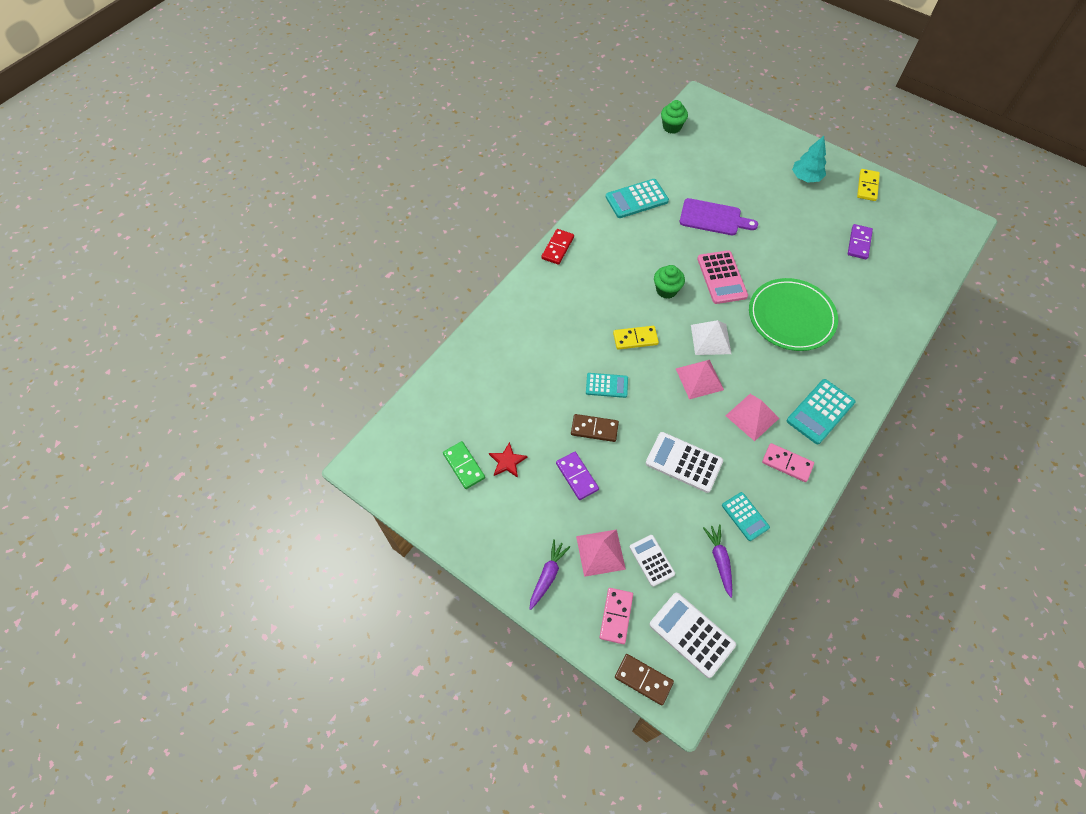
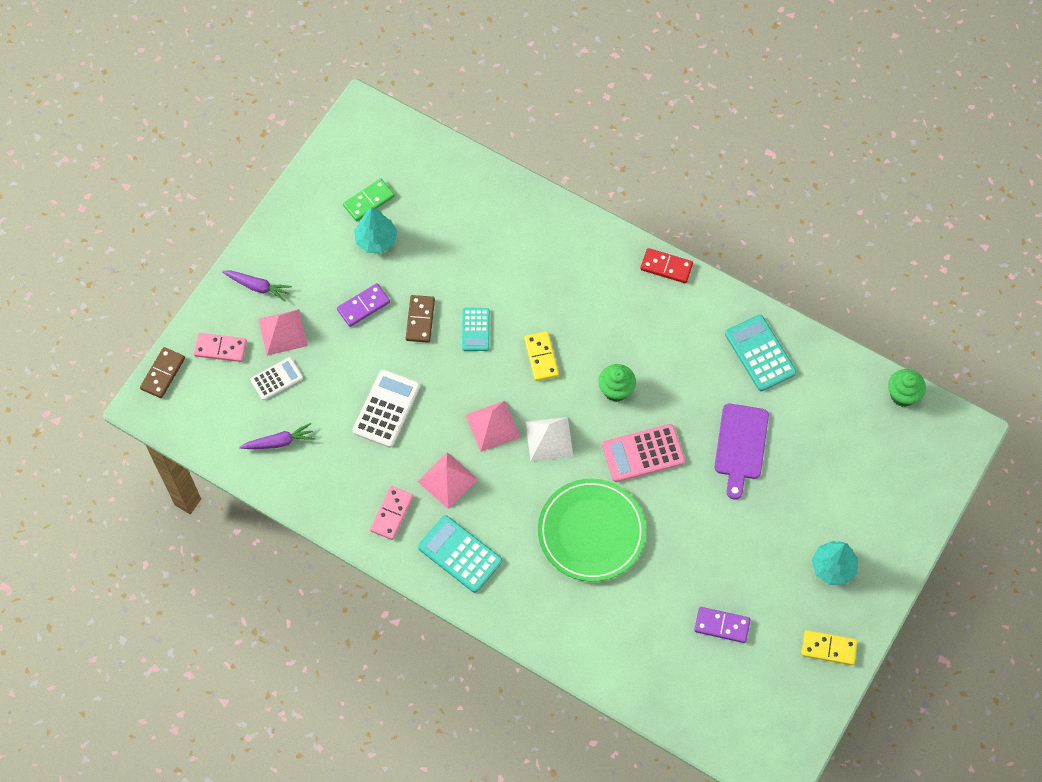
camera: 85 degrees right, 5 degrees up
red star [489,442,527,478] -> turquoise tree [354,207,398,253]
white calculator [649,593,736,678] -> none
turquoise calculator [722,492,770,541] -> none

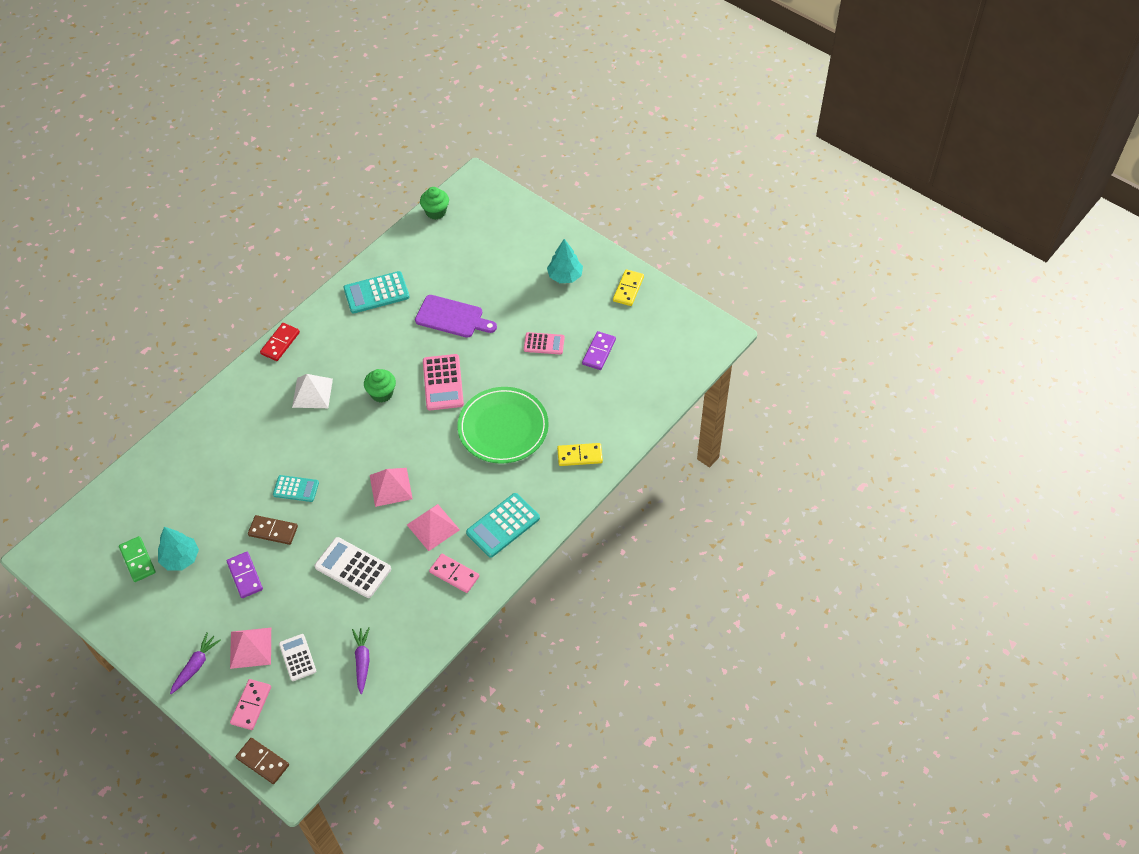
camera: 80 degrees left, 10 degrees down
yellow domino [524,331,559,381] -> yellow domino moved to [557,443,603,466]
white pyramid [526,417,573,461] -> white pyramid moved to [292,374,333,408]
none -> pink calculator [524,332,565,355]

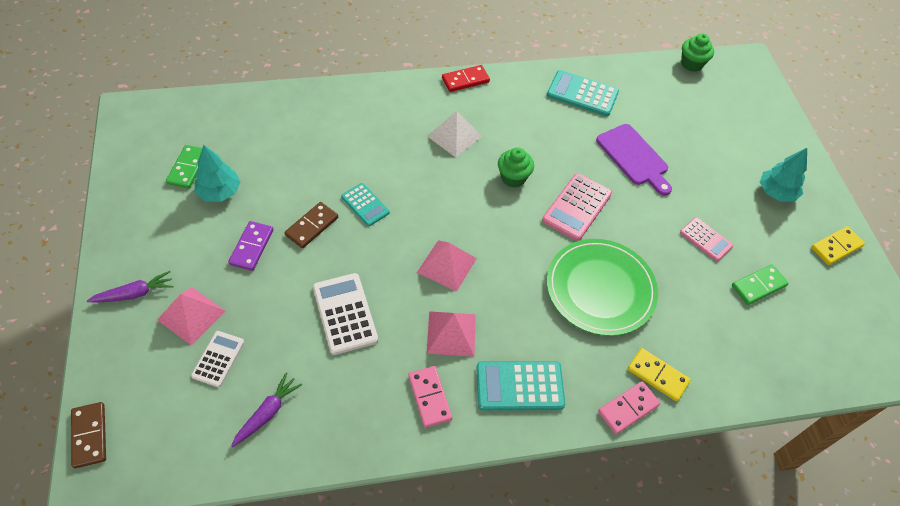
camera: 35 degrees right, 0 degrees up
pink domino [230,679,271,730] -> pink domino moved to [598,381,660,434]
brown domino [248,515,298,545] -> brown domino turned 75 degrees clockwise [285,202,338,248]
purple domino [582,331,616,370] -> green domino [732,264,789,305]

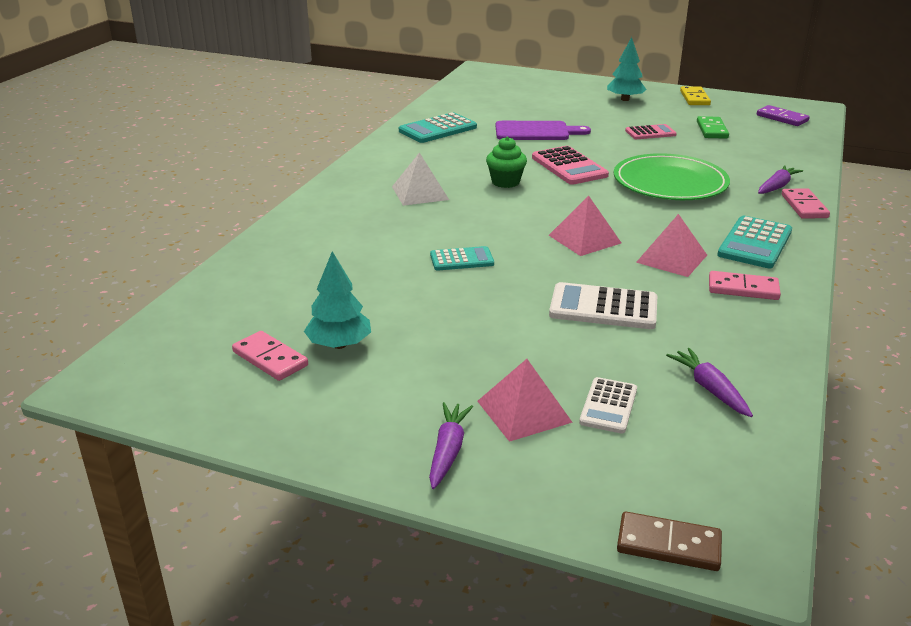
camera: 55 degrees left, 25 degrees down
green domino [166,145,202,189] -> pink domino [232,331,308,381]
white calculator [191,331,244,387] -> white calculator turned 120 degrees counterclockwise [579,377,637,434]
purple domino [228,221,273,271] -> purple domino moved to [757,105,810,126]
brown domino [285,202,338,248] -> none
red domino [442,65,490,92] -> none
yellow domino [628,348,691,401] -> purple carrot [758,165,803,194]
green cupcake [681,33,714,72] -> none

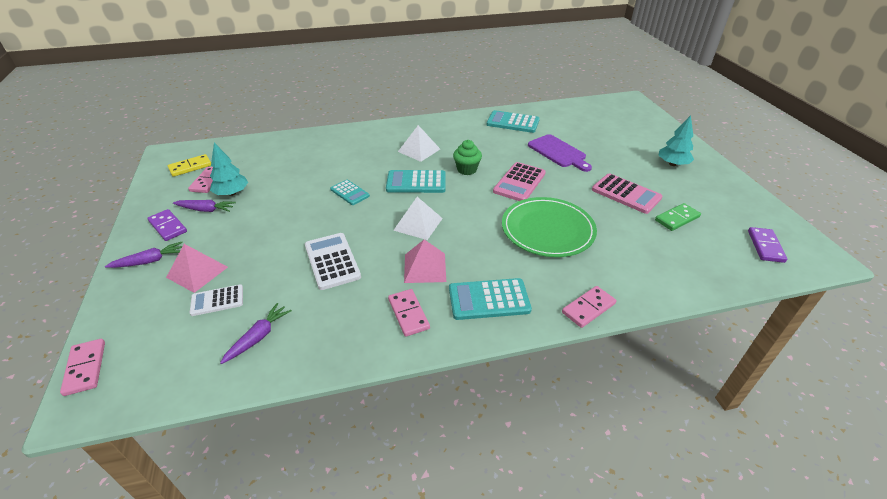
camera: 55 degrees right, 10 degrees up
pink pyramid [549,196,621,256] -> white pyramid [393,197,443,240]
brown domino [617,512,722,571] -> pink domino [60,339,105,396]
pink calculator [625,124,677,139] -> pink calculator [592,173,663,214], size x1.58
yellow domino [680,86,711,105] -> yellow domino moved to [168,154,211,177]
purple carrot [758,165,803,194] -> purple carrot moved to [173,200,236,212]
none -> purple domino [147,209,187,241]
none -> turquoise calculator [386,170,446,193]

